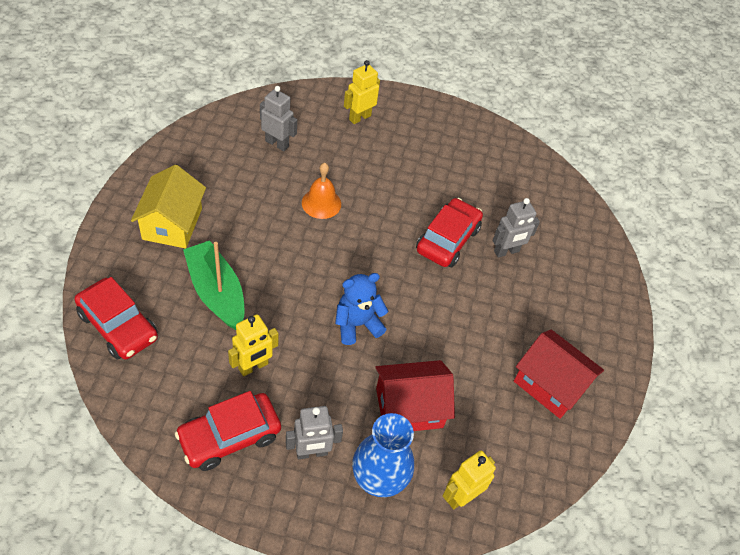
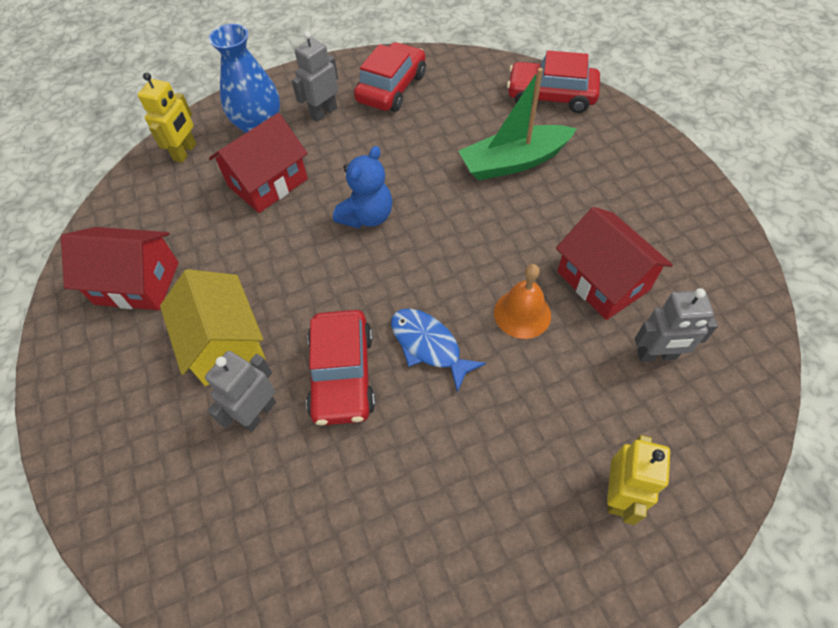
camera: 155 degrees right, 5 degrees up
yellow house [131,165,206,248] -> yellow house moved to [160,269,266,386]
green boat [183,240,245,330] -> green boat turned 135 degrees clockwise [459,68,577,181]
yellow robot [228,314,279,377] -> none
none -> blue fish [391,309,486,392]
none -> red house [556,207,673,320]

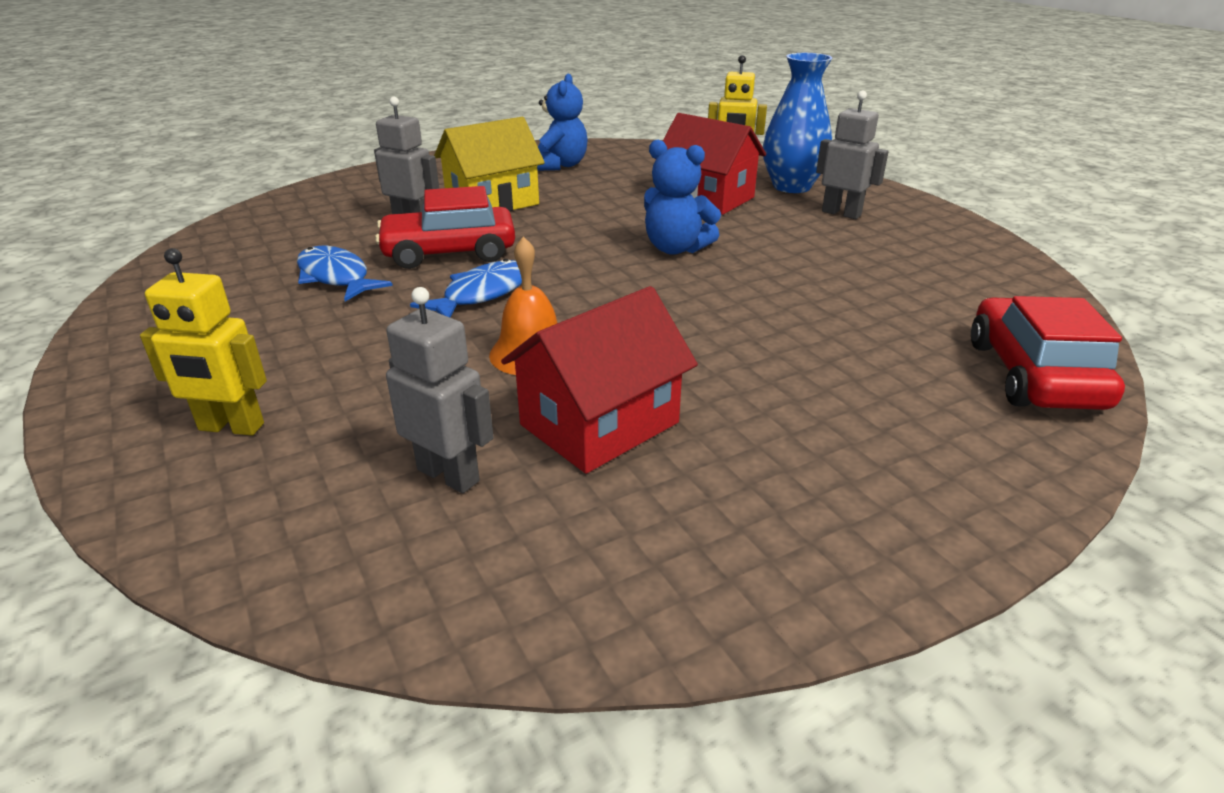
camera: 80 degrees right, 25 degrees down
red house [61,227,179,310] -> blue teddy bear [537,74,588,171]
red car [354,42,426,112] -> none
green boat [459,68,577,181] -> none
grey robot [635,288,718,362] -> grey robot turned 135 degrees clockwise [386,287,493,493]
none -> blue fish [297,246,393,302]

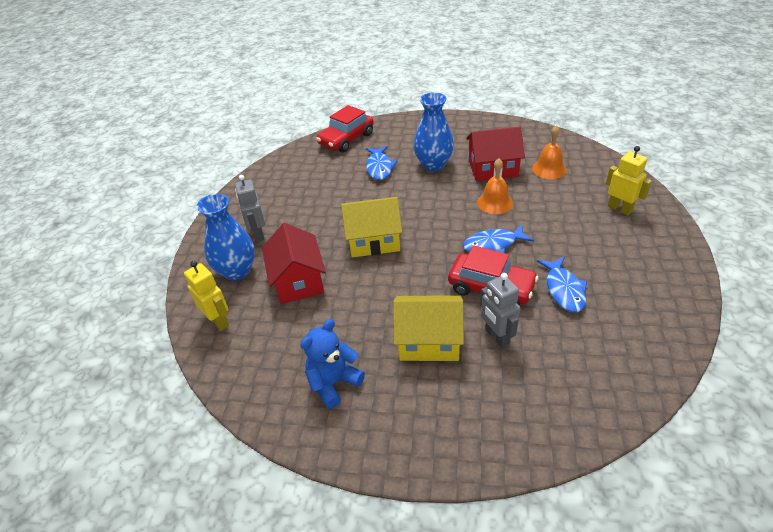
camera: 140 degrees left, 10 degrees up
grey robot [386,287,493,493] -> orange bell [532,125,567,179]
blue teddy bear [644,139,721,255] -> yellow house [341,197,402,257]
none -> blue fish [366,146,397,180]
none -> blue vase [413,92,454,171]

